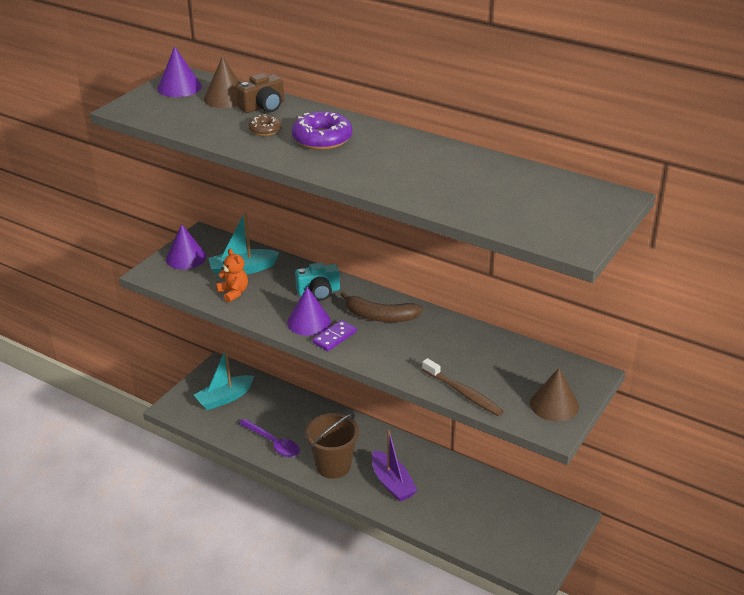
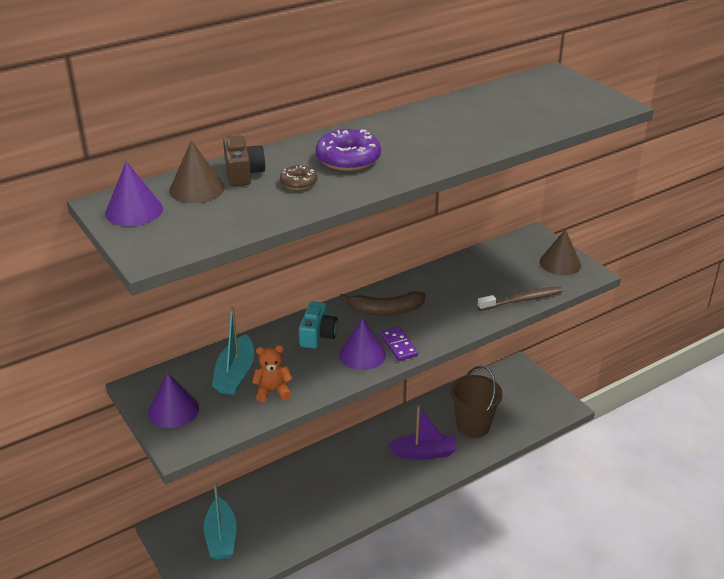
camera: 65 degrees left, 0 degrees up
purple spoon [239,419,300,457] -> none
brown bucket [305,413,359,479] -> brown bucket moved to [450,366,503,438]
brown banana [340,291,423,322] -> brown banana turned 45 degrees clockwise [339,291,425,316]

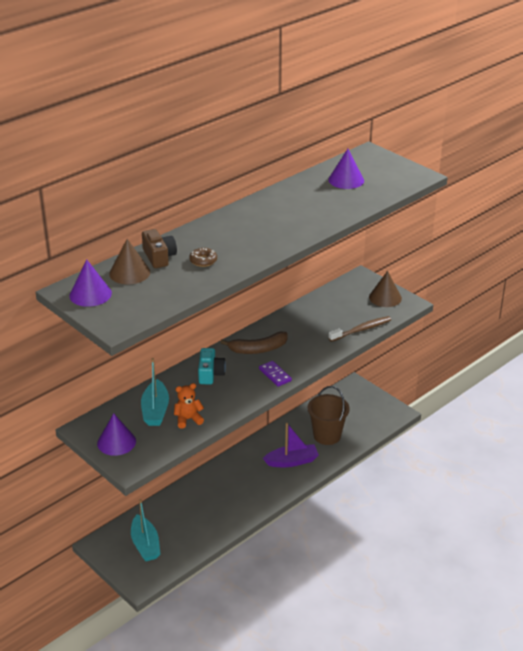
camera: 10 degrees left, 0 degrees up
purple donut [316,129,381,171] -> none
purple cone [339,318,386,370] -> purple cone moved to [328,149,364,189]

